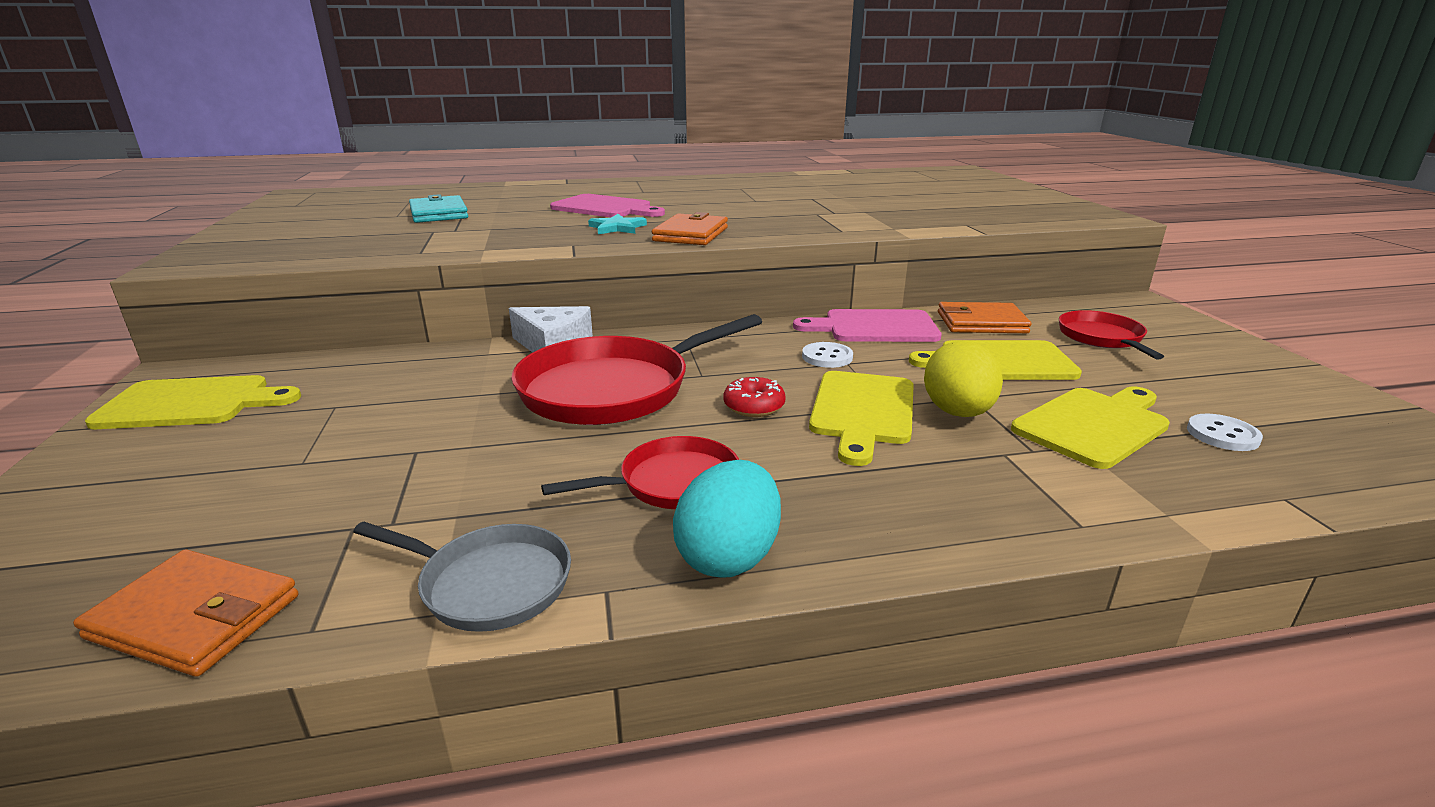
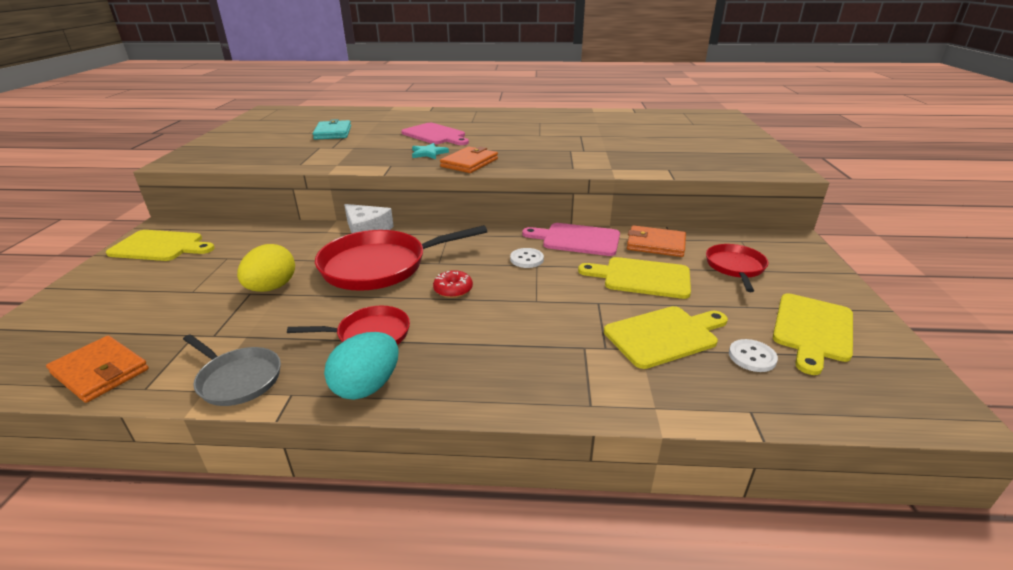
camera: 15 degrees right, 5 degrees up
yellow cutting board [809,371,914,466] -> yellow cutting board moved to [773,293,853,375]
yellow egg [924,341,1003,417] -> yellow egg moved to [237,244,295,292]

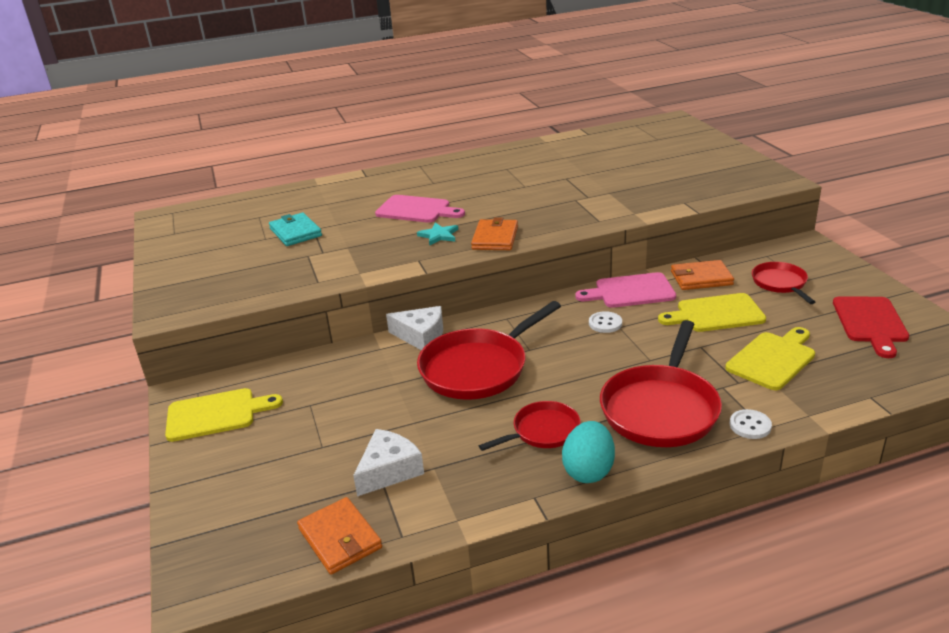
camera: 20 degrees left, 0 degrees up
orange wallet [46,336,149,403] -> orange wallet turned 45 degrees clockwise [297,497,382,575]
grey pan [183,334,281,406] -> none
yellow egg [237,244,295,292] -> none
red donut [433,270,473,298] -> none
white button [729,339,778,372] -> white button moved to [730,409,772,439]
yellow cutting board [773,293,853,375] -> red cutting board [833,296,909,358]
none -> white cheese [353,429,424,496]
none -> red pan [600,320,722,447]

